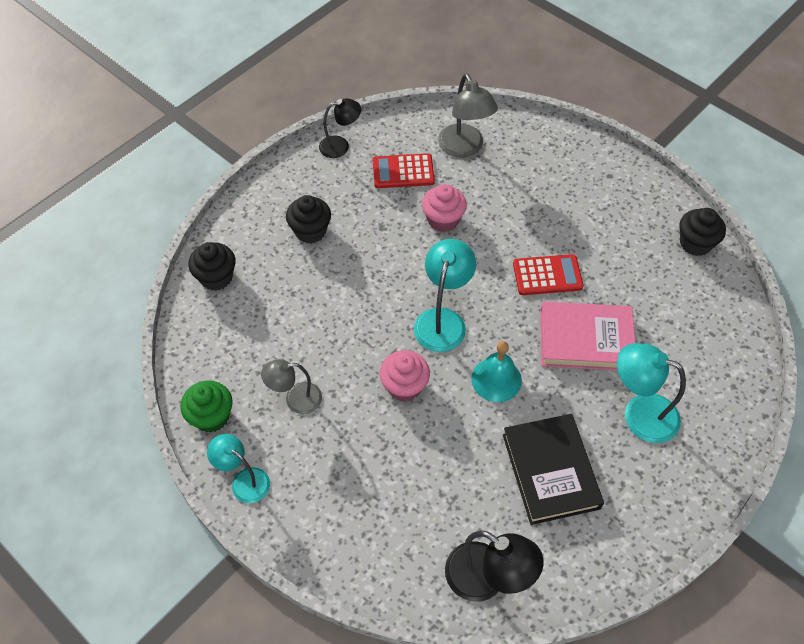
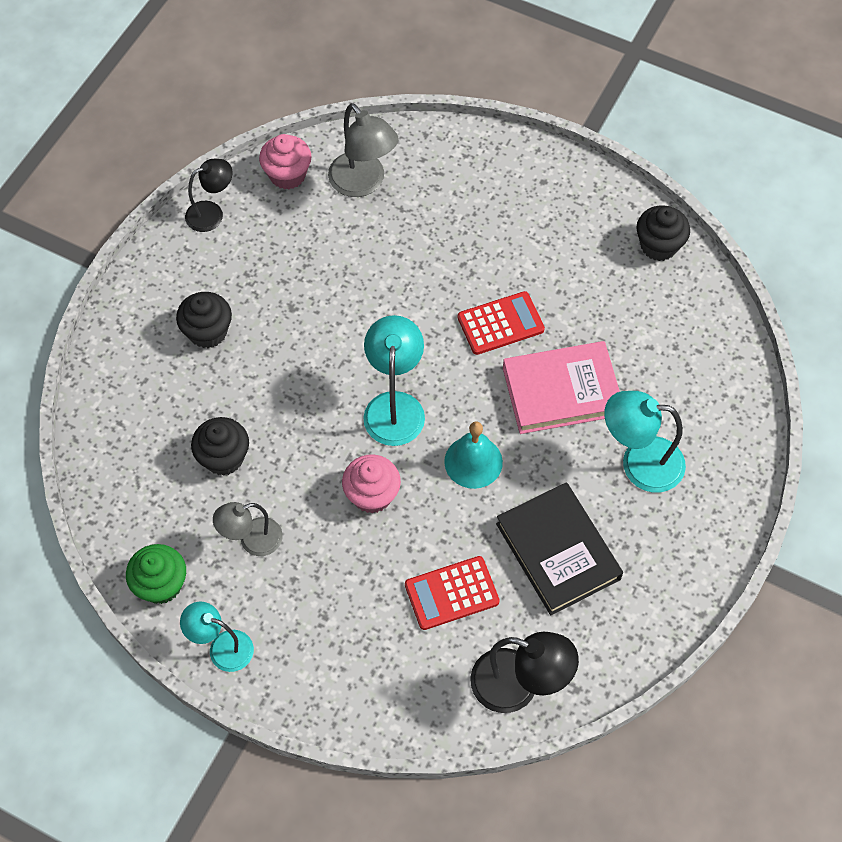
camera: 15 degrees left, 5 degrees up
black cupcake [188,242,236,291] -> black cupcake moved to [191,417,249,476]
red calculator [373,153,435,188] -> red calculator moved to [405,556,500,630]
pink cupcake [422,184,467,232] -> pink cupcake moved to [259,134,312,190]

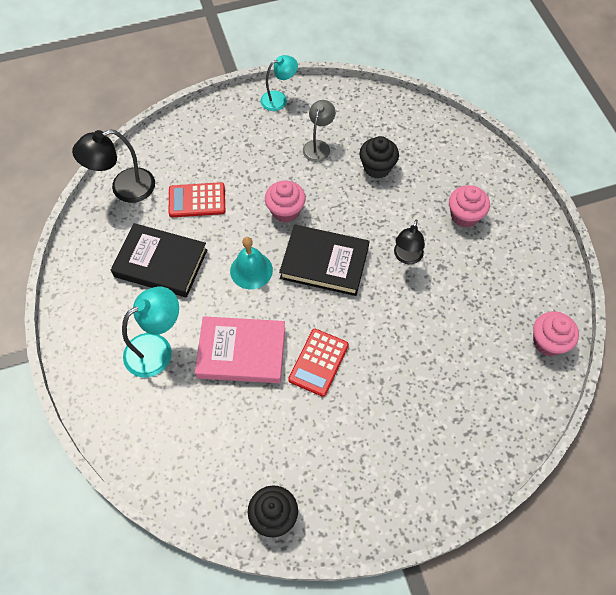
camera: 135 degrees right, 0 degrees up
green cupcake [126,544,186,604] -> none
black cupcake [176,292,232,348] -> pink cupcake [449,185,490,228]
black lamp [185,159,233,232] -> black lamp moved to [394,220,425,264]
grey lamp [328,103,398,197] -> none
turquoise lamp [363,315,425,446] -> black book [279,225,370,296]
red calculator [405,556,500,630] -> red calculator turned 120 degrees counterclockwise [169,182,225,217]
pink book [503,341,620,434] -> pink book turned 60 degrees clockwise [195,316,285,383]

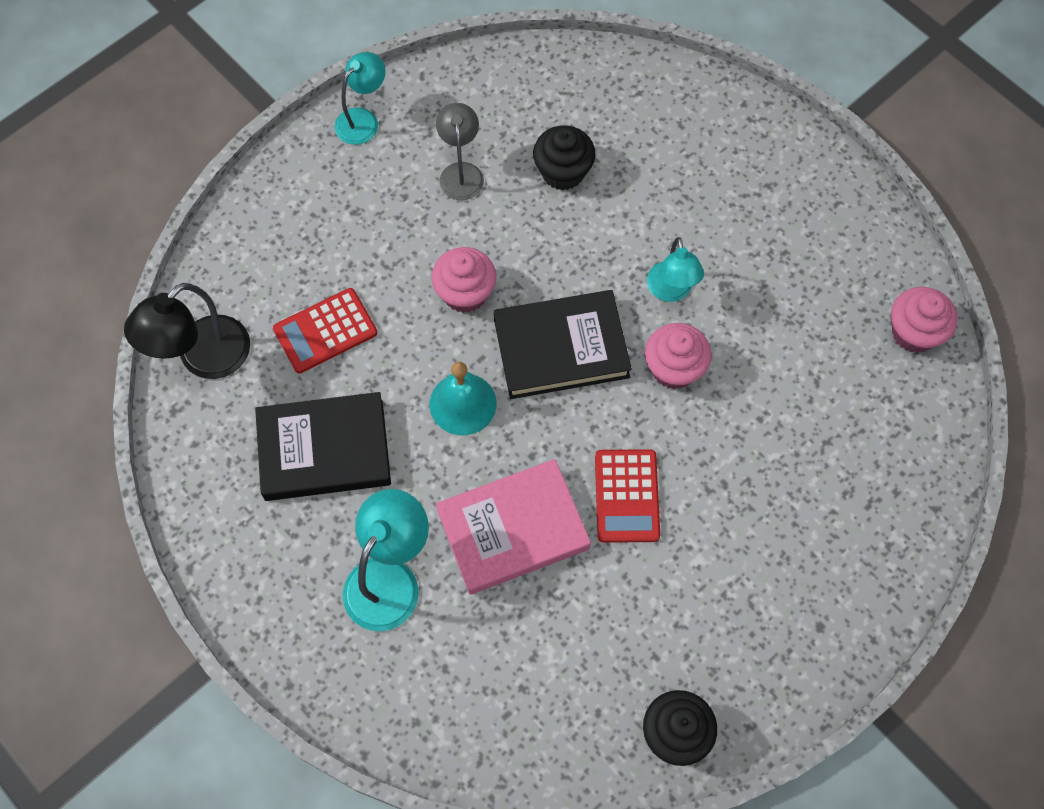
camera: 25 degrees left, 5 degrees up
black lamp [394,220,425,264] -> turquoise lamp [647,237,704,302]
pink cupcake [449,185,490,228] -> pink cupcake moved to [645,323,712,389]

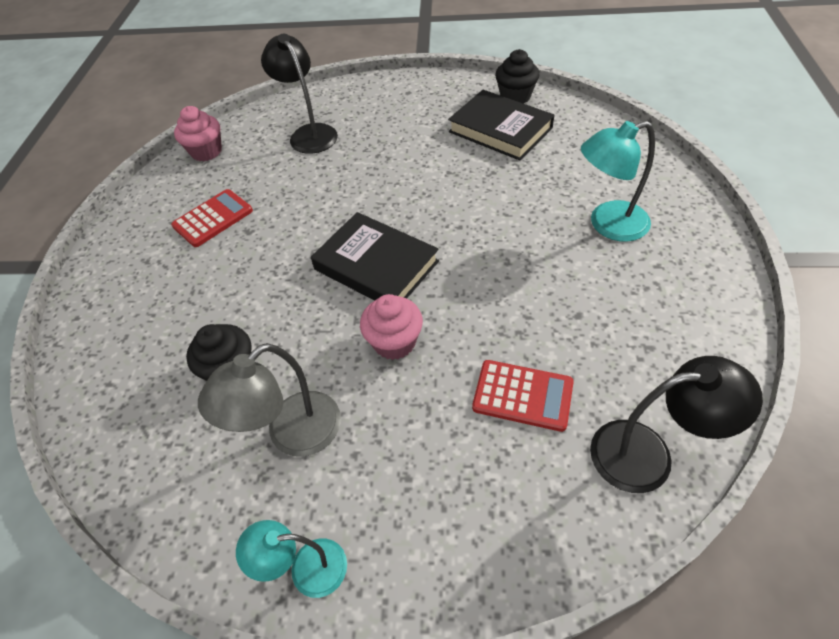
camera: 130 degrees left, 15 degrees down
black book [255,392,391,501] -> black book moved to [448,90,554,160]
turquoise bell [430,362,497,435] -> none
grey lamp [436,103,484,200] -> grey lamp [198,343,341,457], size x1.51
pink book [436,459,591,595] -> none
red calculator [595,449,660,543] -> red calculator moved to [171,189,253,247]
pink cupcake [645,323,712,389] -> none
turquoise lamp [647,237,704,302] -> none
none -> black lamp [261,34,338,154]

